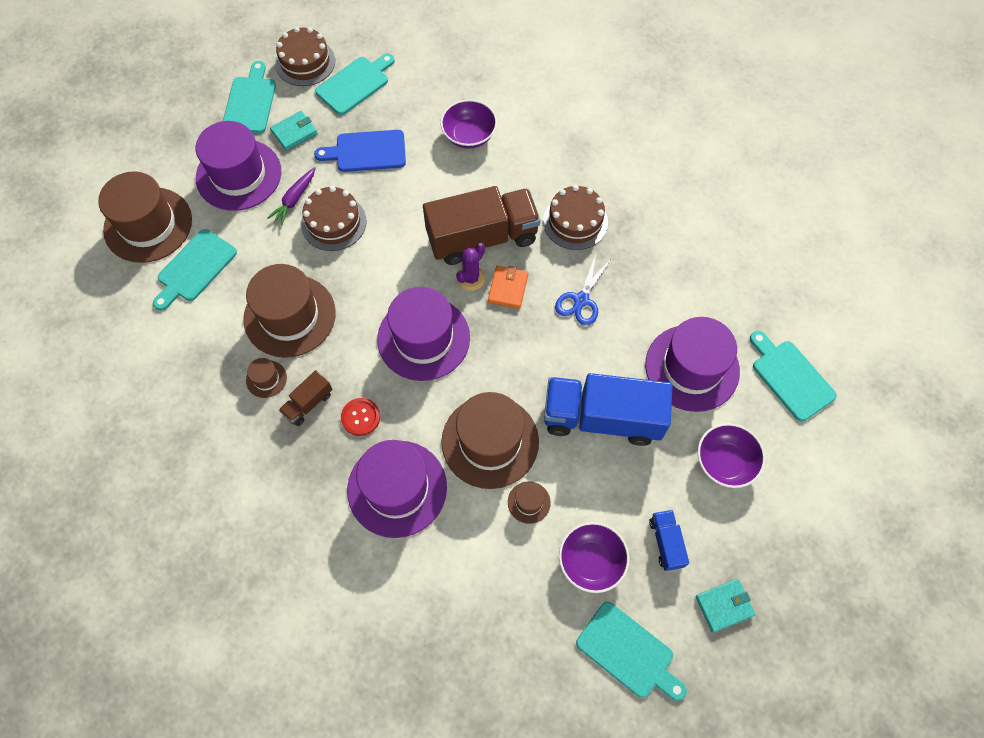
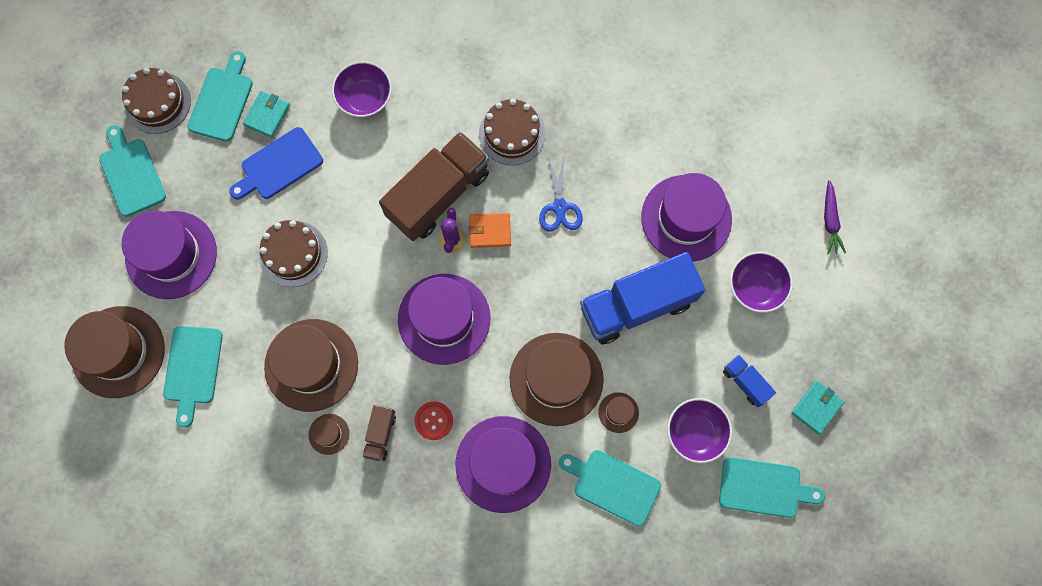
camera: 30 degrees left, 10 degrees up
purple carrot [267,167,315,226] -> purple carrot moved to [824,180,846,254]
turquoise wallet [270,111,318,151] -> turquoise wallet moved to [243,91,290,138]
orange wallet [488,266,528,309] -> orange wallet turned 75 degrees counterclockwise [468,213,511,248]
turquoise cutting board [750,331,837,422] -> turquoise cutting board moved to [559,450,661,526]

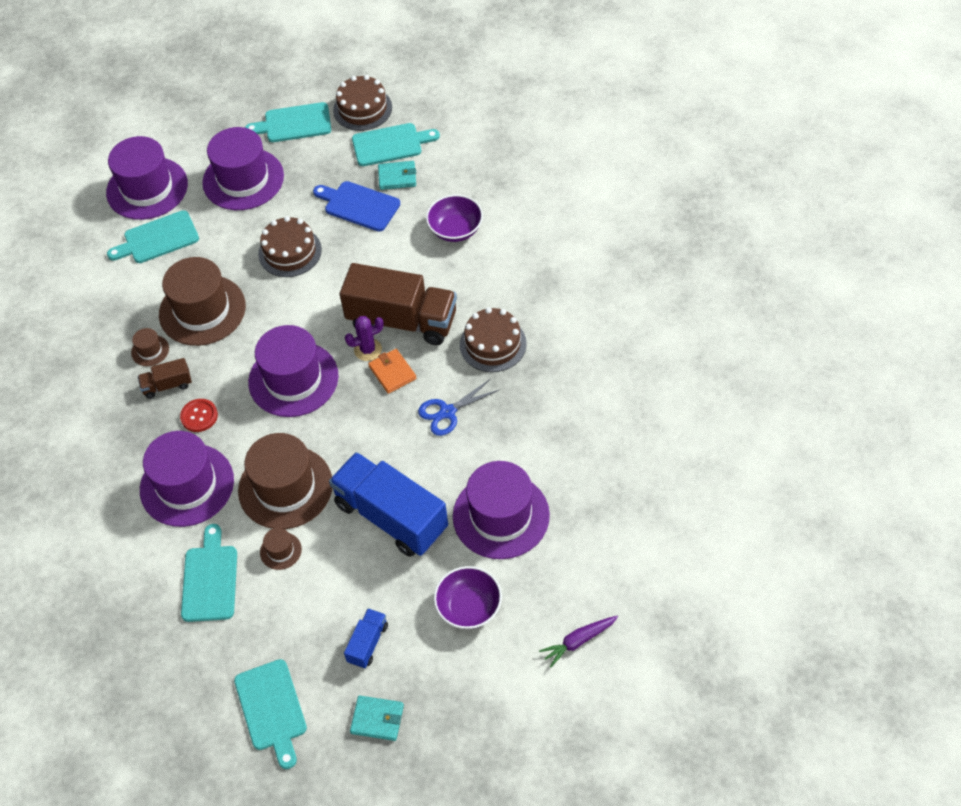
camera: 65 degrees right, 20 degrees down
brown hat [64,306,165,398] -> purple hat [106,136,188,220]
turquoise cutting board [99,125,166,217] -> turquoise cutting board turned 135 degrees counterclockwise [245,102,331,142]
purple bowl [667,398,732,463] -> none

